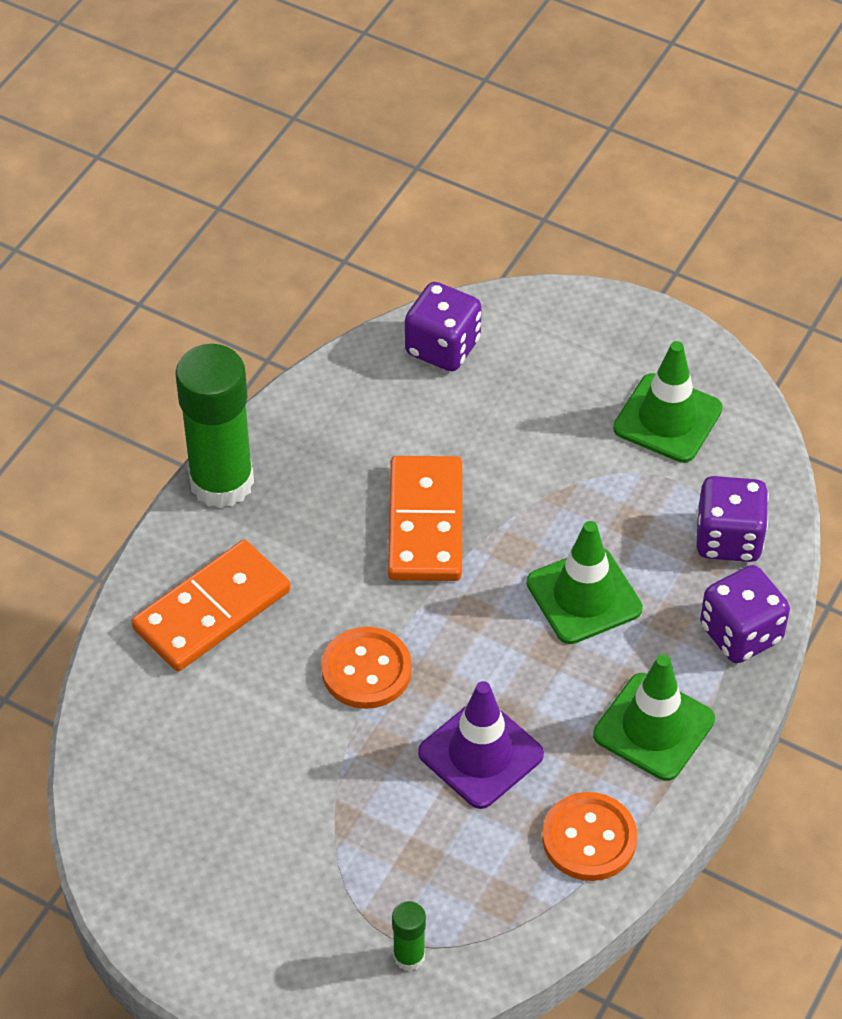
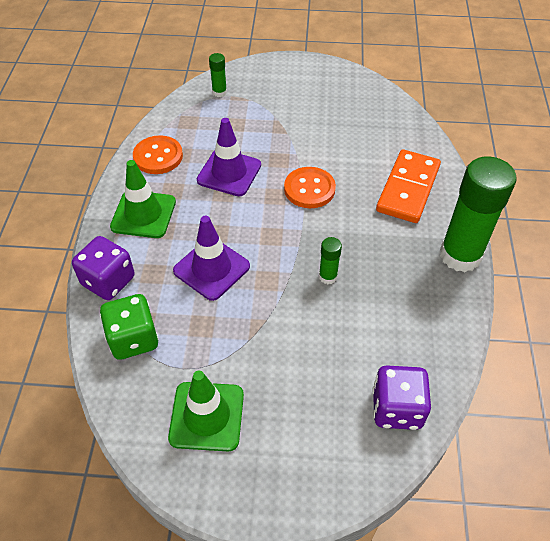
camera: 155 degrees right, 0 degrees up
orange domino [388,456,462,581] -> green glue stick [319,237,342,284]
green traffic cone [527,521,643,644] -> purple traffic cone [173,216,250,301]
purple dice [696,476,769,562] -> green dice [100,294,159,360]

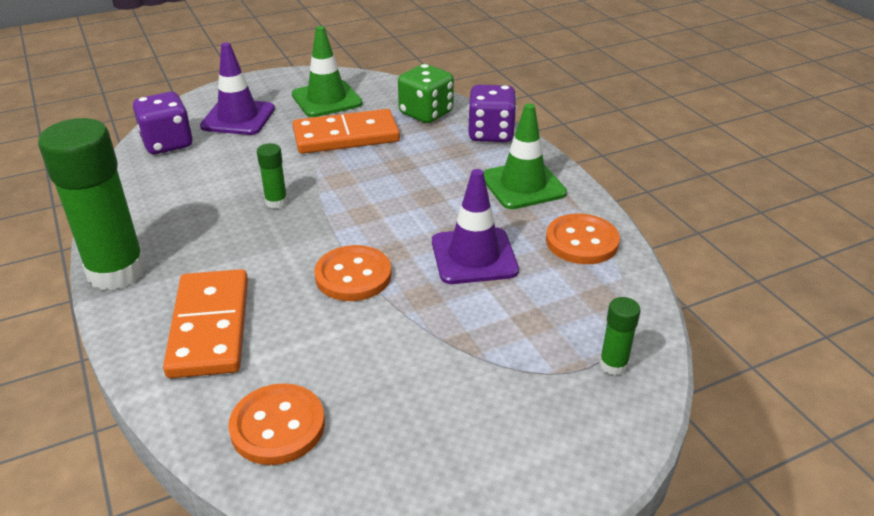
camera: 150 degrees right, 15 degrees down
purple traffic cone [173,216,250,301] -> purple traffic cone moved to [200,42,275,135]
none -> orange button [228,383,325,465]
none -> orange domino [293,109,400,154]

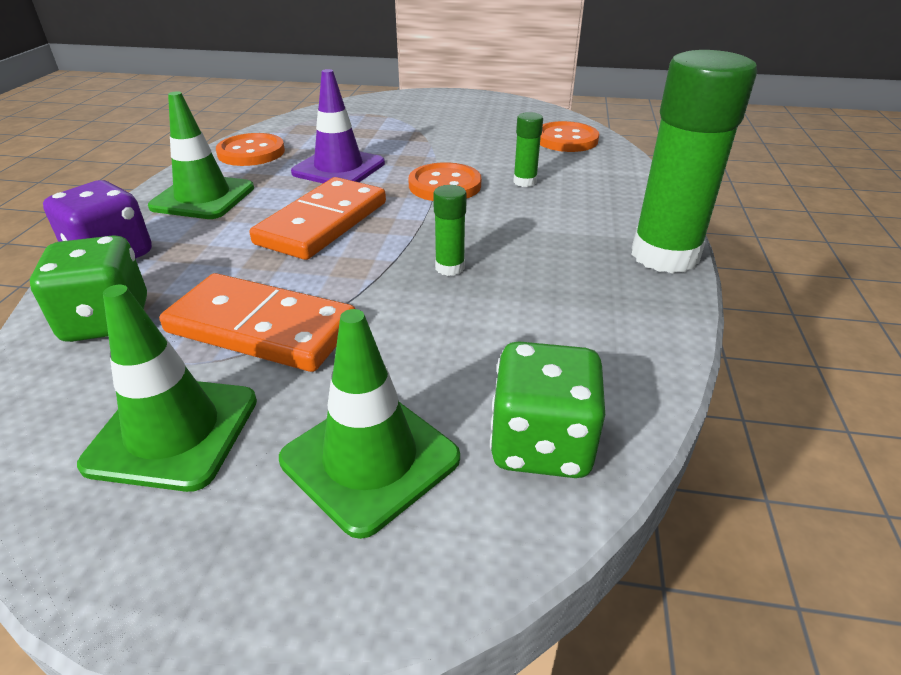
camera: 145 degrees left, 0 degrees up
purple dice [133,92,193,154] -> green dice [490,341,605,478]
orange domino [163,269,248,378] -> orange domino moved to [250,177,386,260]
purple traffic cone [200,42,275,135] -> green traffic cone [279,309,460,539]
green glue stick [599,297,640,375] -> green glue stick moved to [513,112,543,187]

